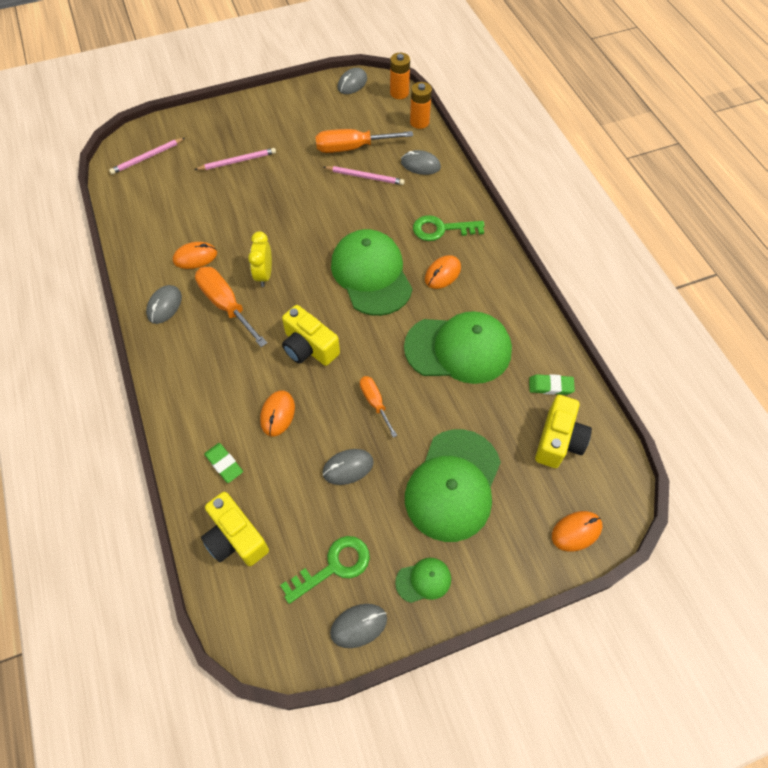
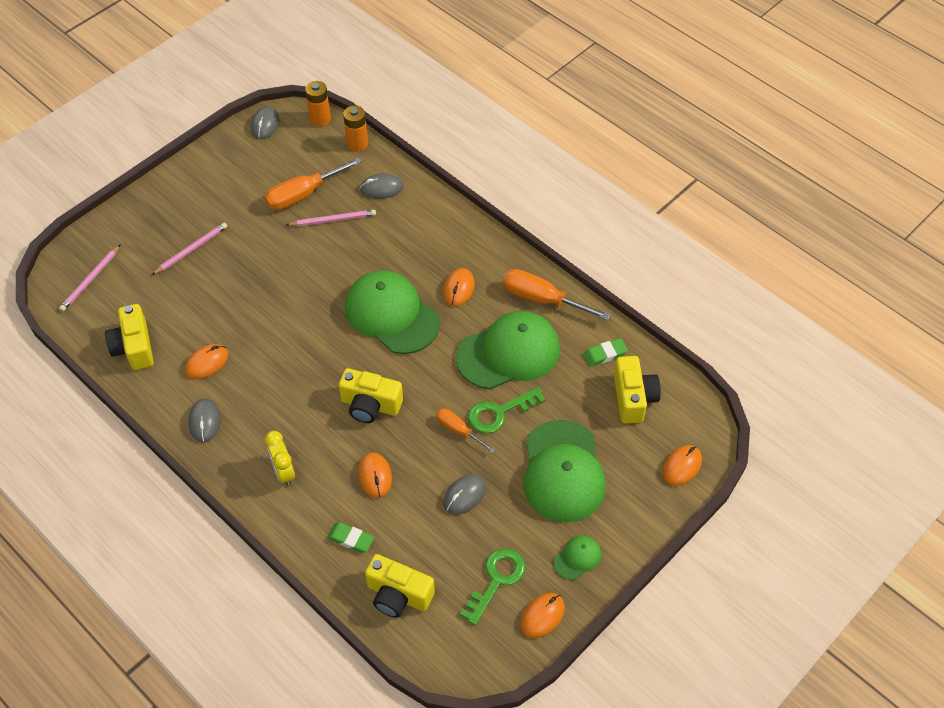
camera: 25 degrees left, 5 degrees down
orange screwdriver [195,267,267,347] -> orange screwdriver moved to [503,269,611,320]
yellow clock [248,231,272,287] -> yellow clock moved to [265,431,295,486]
grey mouse [330,604,387,648] -> orange mouse [521,593,565,638]
green key [413,215,485,241] -> green key moved to [468,387,546,434]
none -> yellow camera [105,304,154,370]

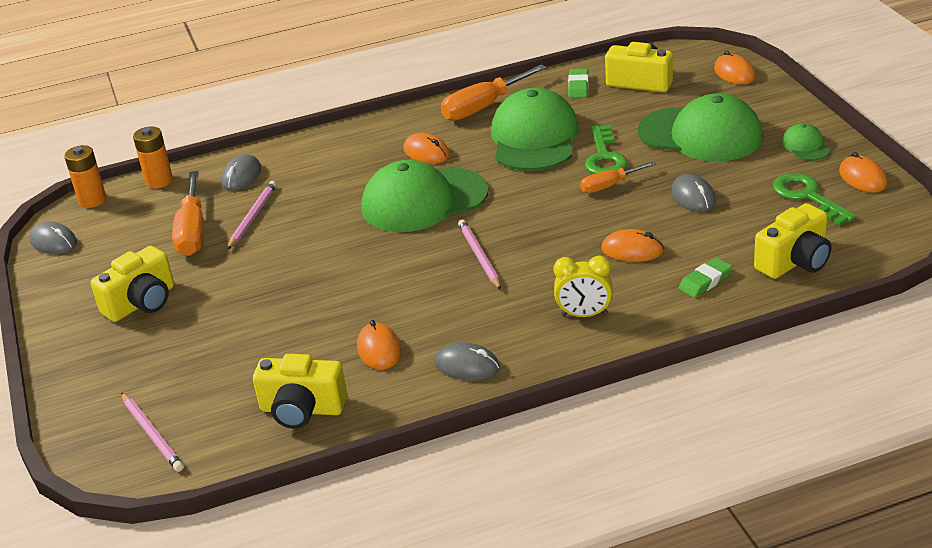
camera: 60 degrees left, 20 degrees down
pink pencil [152,222,228,275] -> pink pencil moved to [458,220,501,290]
yellow camera [339,368,403,423] -> yellow camera moved to [91,246,174,322]

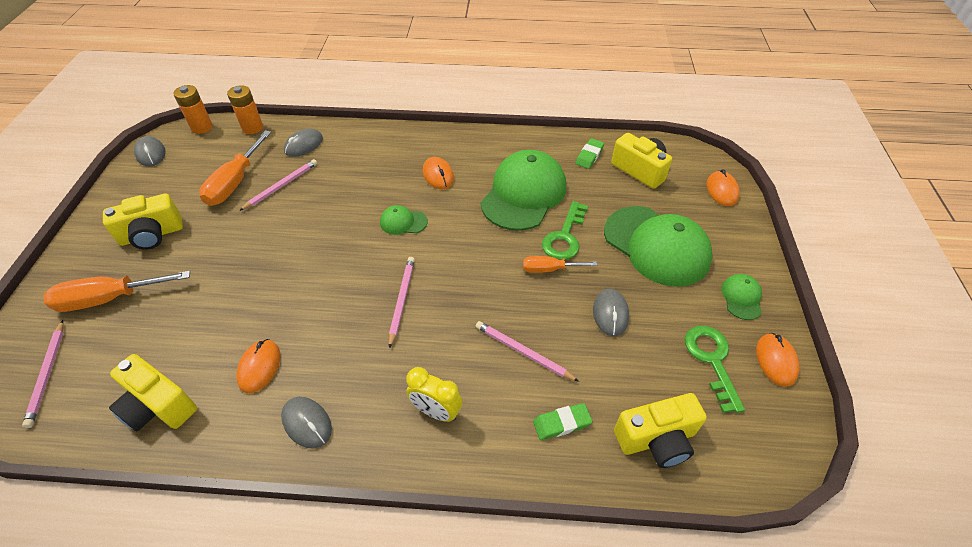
camera: 20 degrees right, 15 degrees up
green cap [362,160,488,232] -> green cap [380,205,428,235], size x0.44
orange screwdriver [441,64,546,121] -> orange screwdriver moved to [43,271,190,312]
orange mouse [601,229,664,262] -> pink pencil [476,321,579,382]

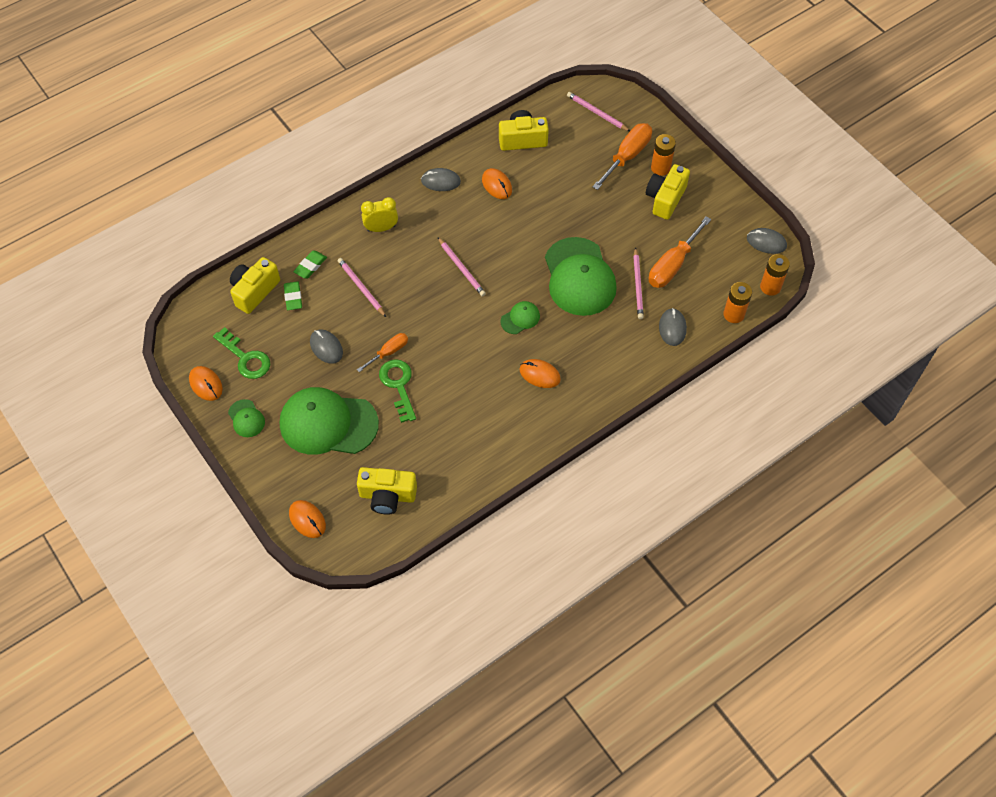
camera: 140 degrees right, 10 degrees up
orange screwdriver [199,130,271,206] -> orange screwdriver turned 120 degrees counterclockwise [649,216,711,288]
pink pencil [476,321,579,382] -> pink pencil turned 120 degrees counterclockwise [338,258,386,317]
green cap [481,150,566,231] -> green cap moved to [545,237,617,316]
green eraser [575,138,604,169] -> green eraser moved to [284,281,302,310]
none -> orange battery [651,134,676,176]

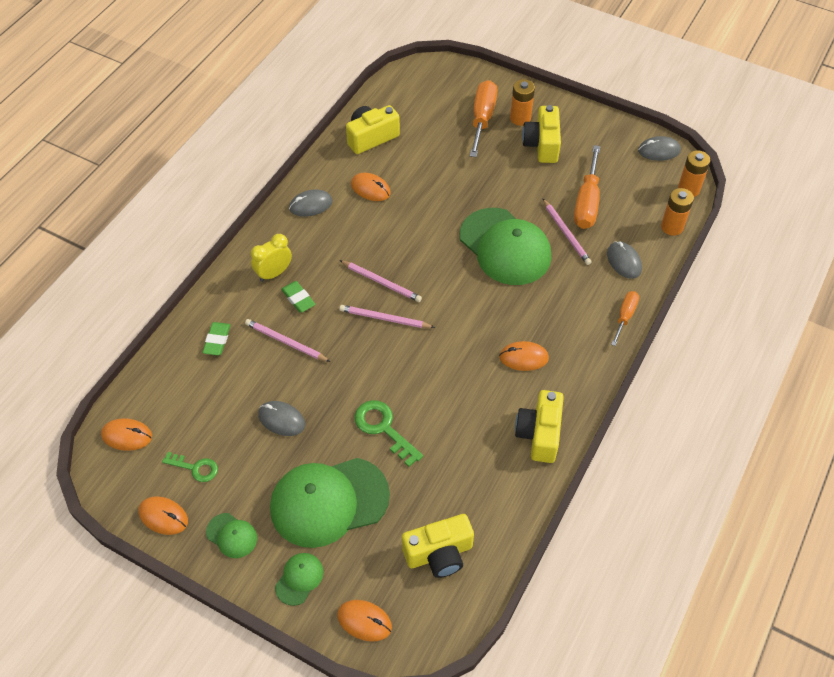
camera: 25 degrees left, 5 degrees down
green key [213,327,270,379] -> green key [162,452,218,482], size x0.66
yellow camera [230,257,280,314] -> yellow camera moved to [515,390,564,463]
green eraser [284,281,302,310] -> green eraser moved to [281,281,316,313]
orange screwdriver [357,333,408,372] -> orange screwdriver moved to [611,291,639,346]
green cap [500,301,540,334] -> green cap moved to [275,553,324,606]
pink pencil [567,92,630,131] -> pink pencil moved to [339,305,435,328]
none -> orange mouse [101,418,152,451]

